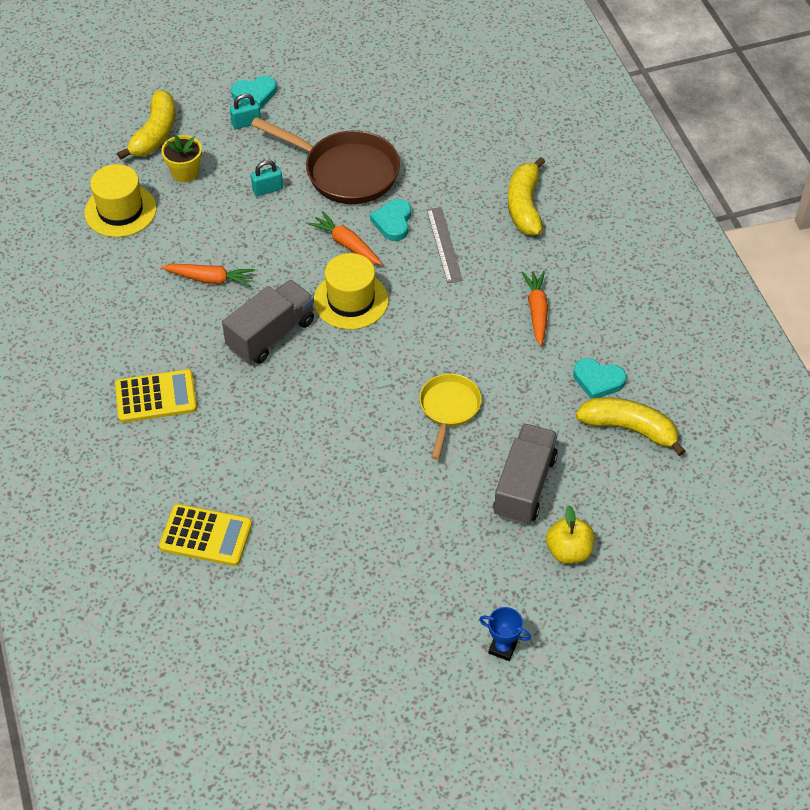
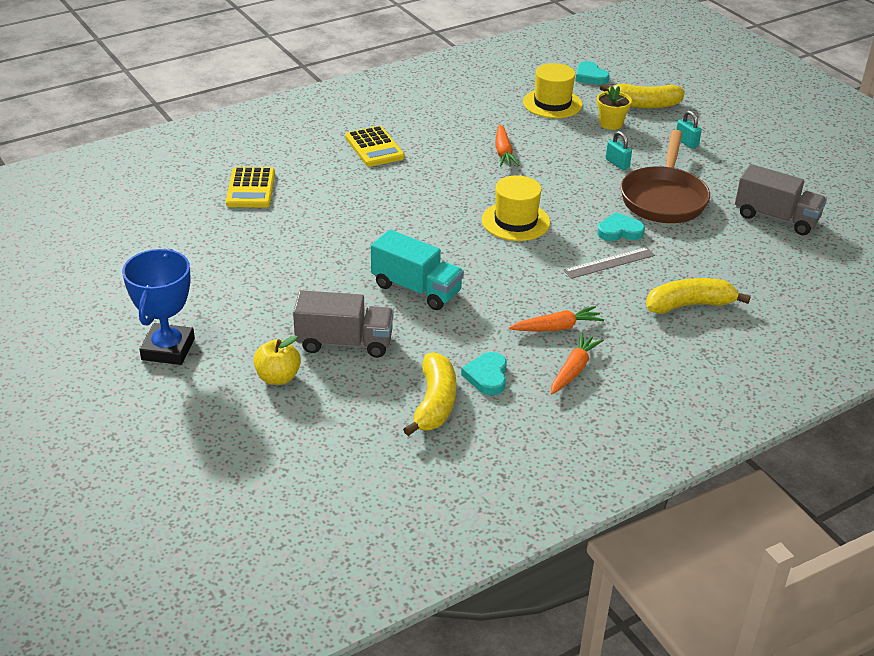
camera: 75 degrees right, 15 degrees down
grey truck [222,280,314,364] -> grey truck moved to [735,164,827,235]
turquoise heart [231,76,277,109] -> turquoise heart moved to [576,61,609,85]
orange carrot [308,211,382,265] -> orange carrot moved to [551,332,604,394]
yellow pan [419,373,482,460] -> turquoise truck [371,230,464,310]
blue trophy [479,607,531,661] -> blue trophy [122,249,195,365], size x2.05

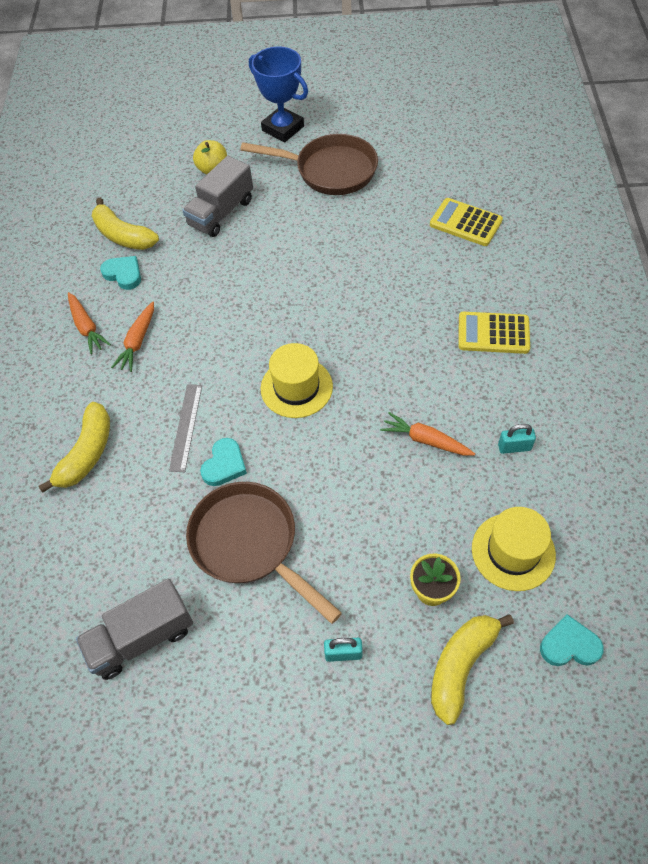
camera: 125 degrees right, 20 degrees up
turquoise truck [371,230,464,310] -> none
turquoise padlock [606,131,632,170] -> turquoise padlock moved to [498,424,536,454]
none -> brown pan [240,134,378,195]

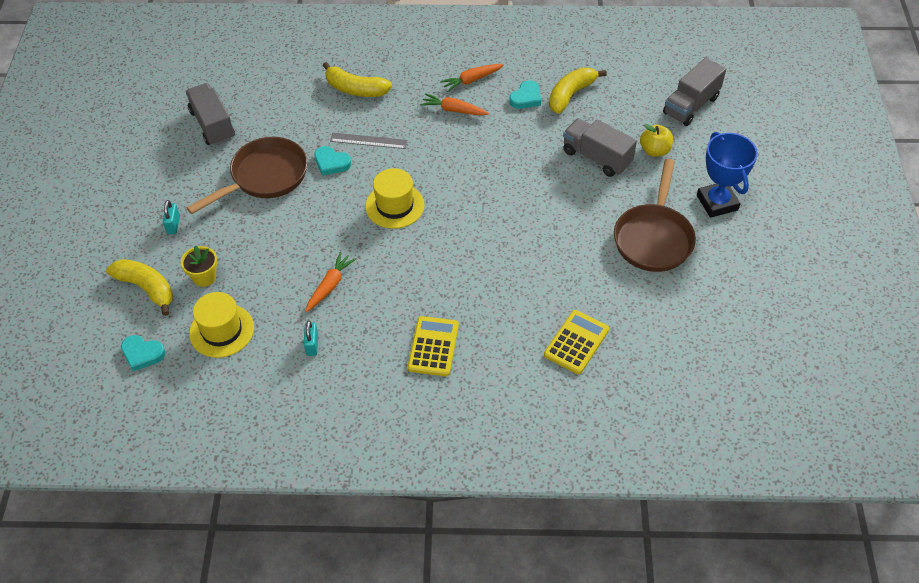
camera: 90 degrees right, 5 degrees down
blue trophy [249,46,308,142] -> blue trophy turned 60 degrees counterclockwise [697,132,758,218]
turquoise heart [540,614,604,666] -> turquoise heart turned 105 degrees clockwise [121,335,165,371]
none -> grey truck [663,58,726,126]

